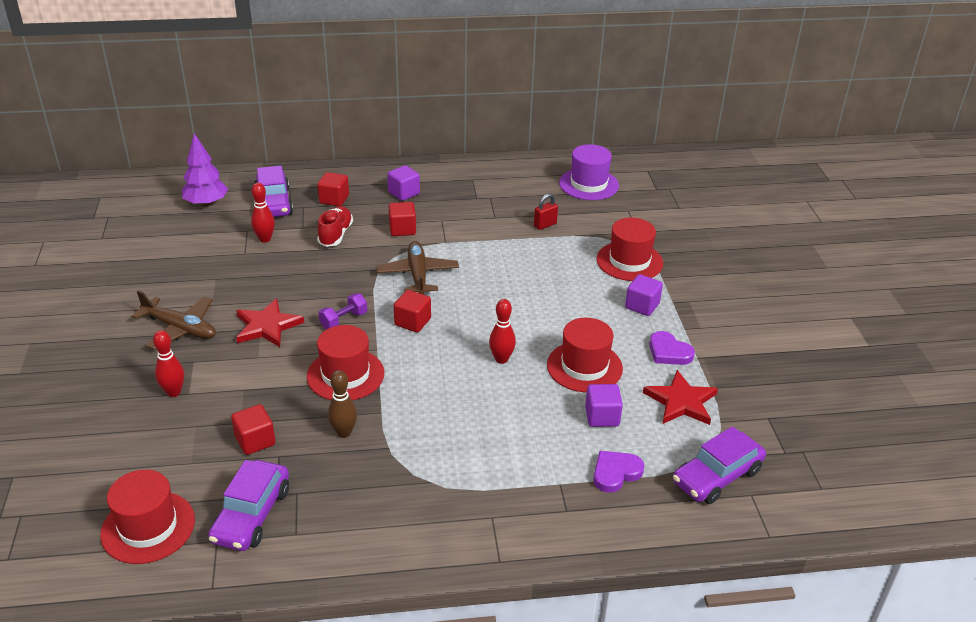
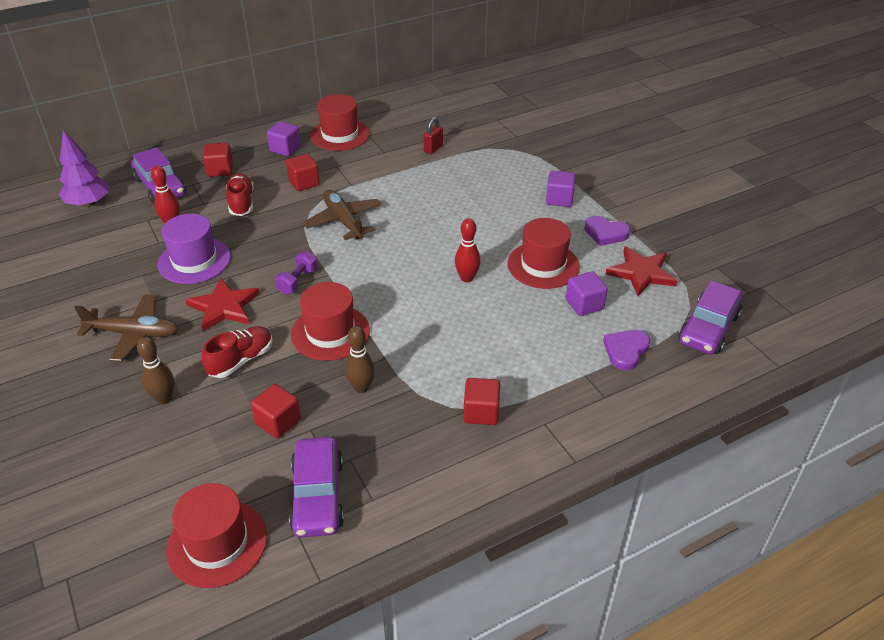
camera: 20 degrees left, 5 degrees up
red bowling pin [153,330,184,397] -> brown bowling pin [137,337,174,404]
red cube [394,290,431,332] -> red cube moved to [463,378,500,425]
purple hat [559,144,619,200] -> purple hat moved to [158,214,231,284]
red hat [596,218,663,281] -> red hat moved to [310,94,370,151]
none -> red shoe [202,326,273,378]

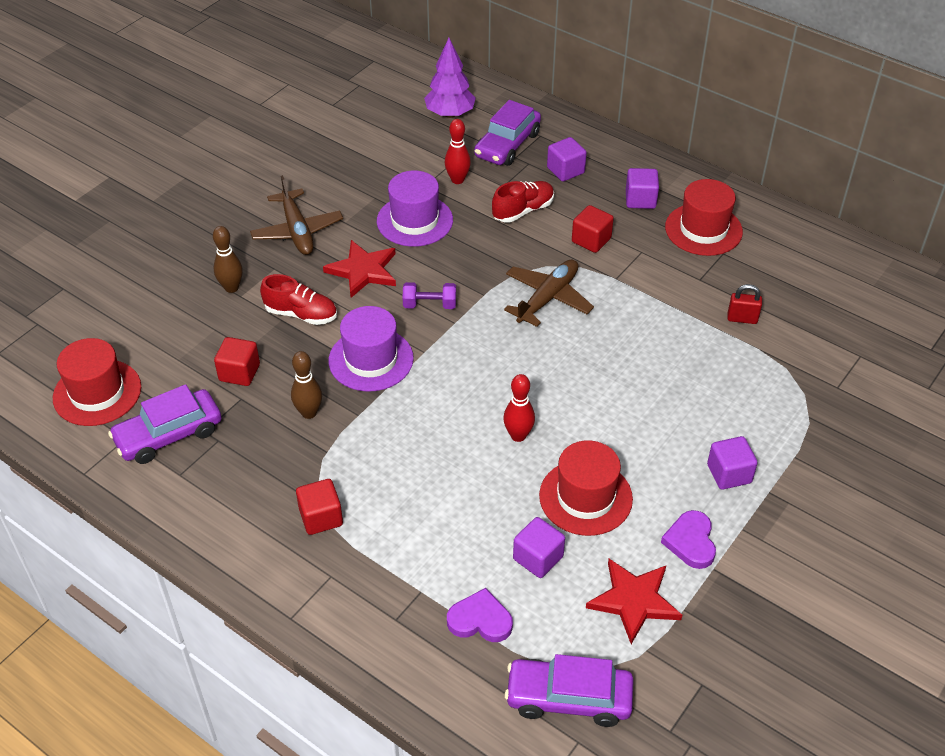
camera: 65 degrees right, 5 degrees up
red cube [203,143,233,177] -> purple cube [547,137,587,181]
red hat [291,282,370,361] -> purple hat [329,306,414,392]

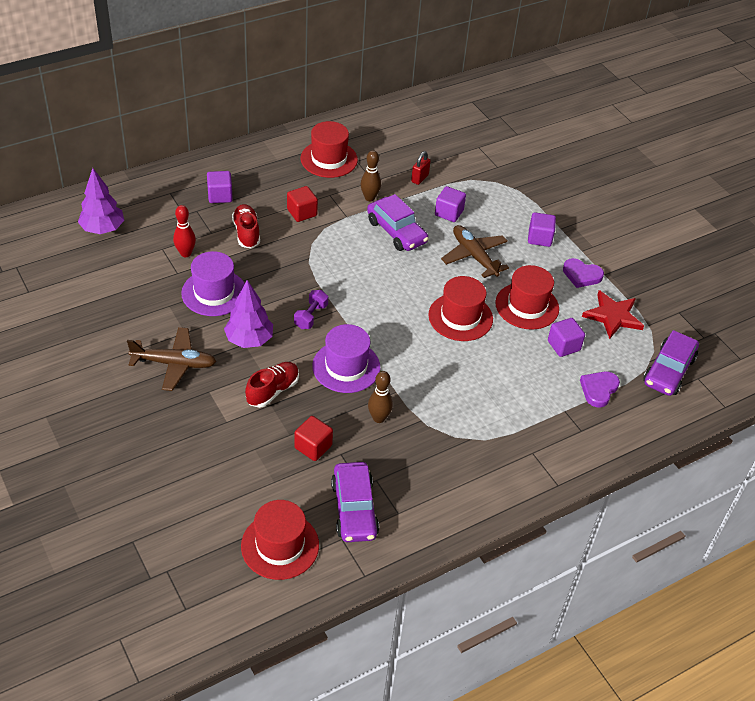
camera: 70 degrees left, 0 degrees up
brown bowling pin [213,226,243,293] -> brown bowling pin moved to [361,150,381,201]
red cube [296,479,343,535] -> none
red star [323,240,396,298] -> purple tree [224,280,273,348]
purple car [474,100,541,166] -> purple car moved to [367,194,429,251]
red bowling pin [503,374,535,442] -> red hat [428,276,493,341]
brown plane [504,260,594,327] -> brown plane moved to [441,225,509,278]
purple cube [626,168,659,209] -> purple cube moved to [435,186,466,222]

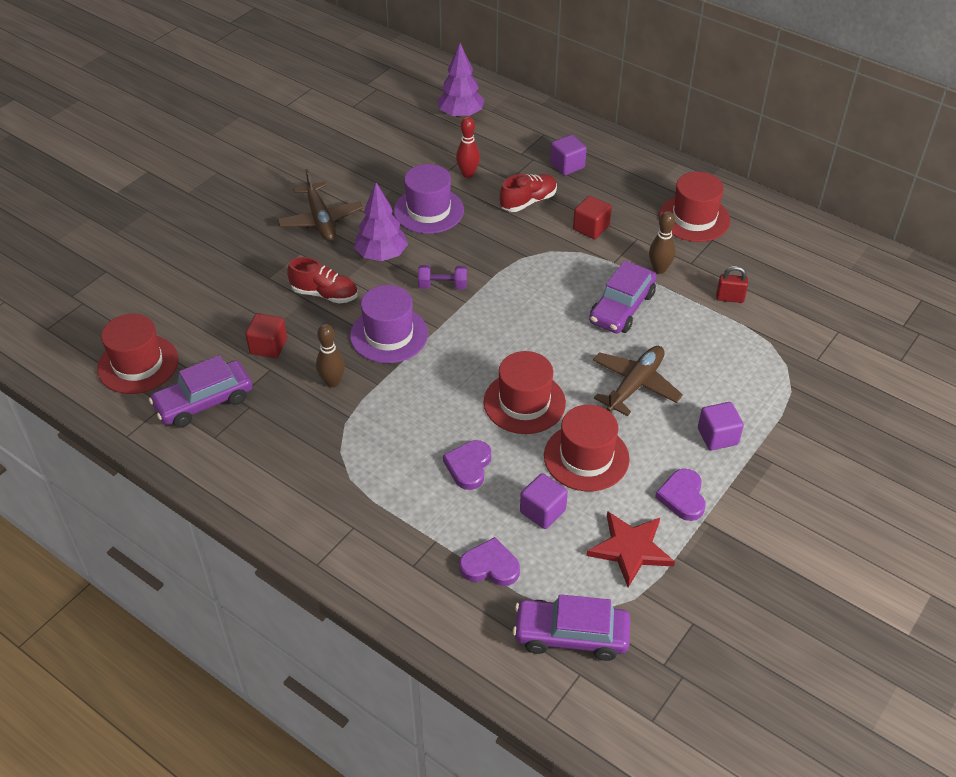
camera: 70 degrees right, 0 degrees up
purple cube [435,186,466,222] -> none
none -> purple heart [443,440,491,490]

